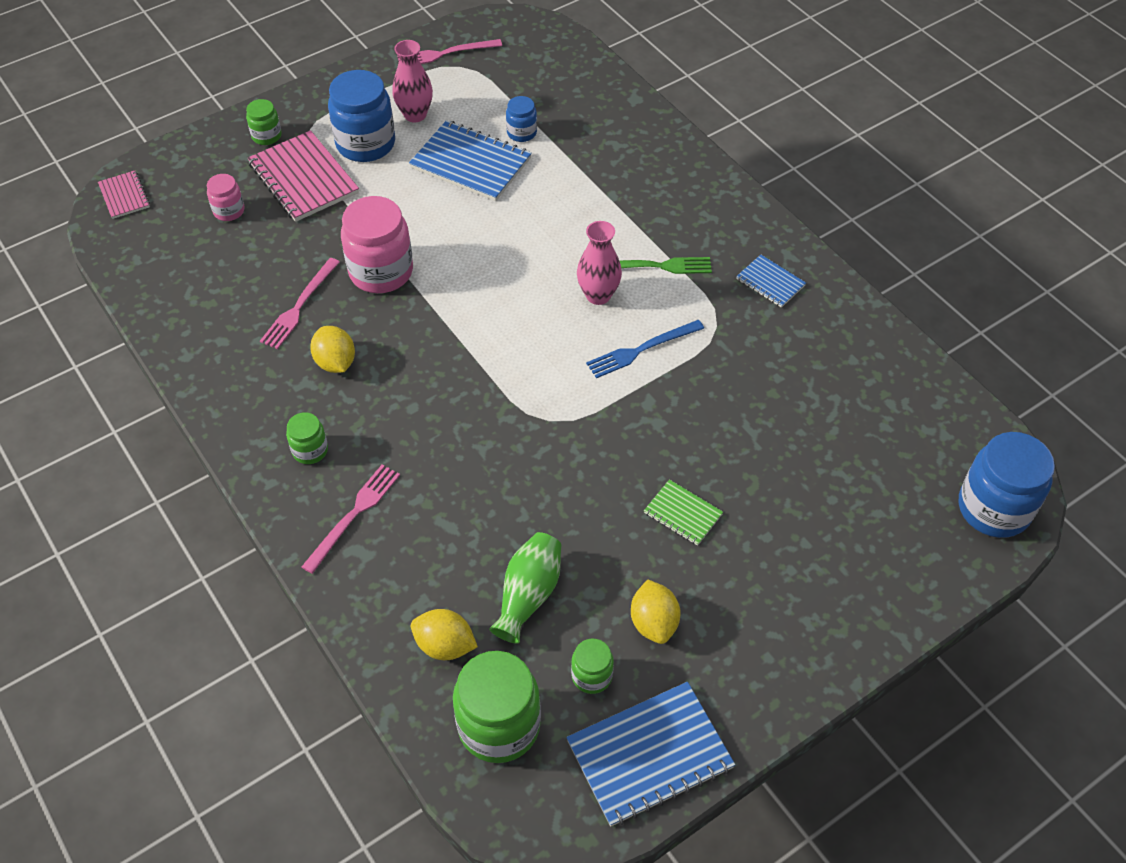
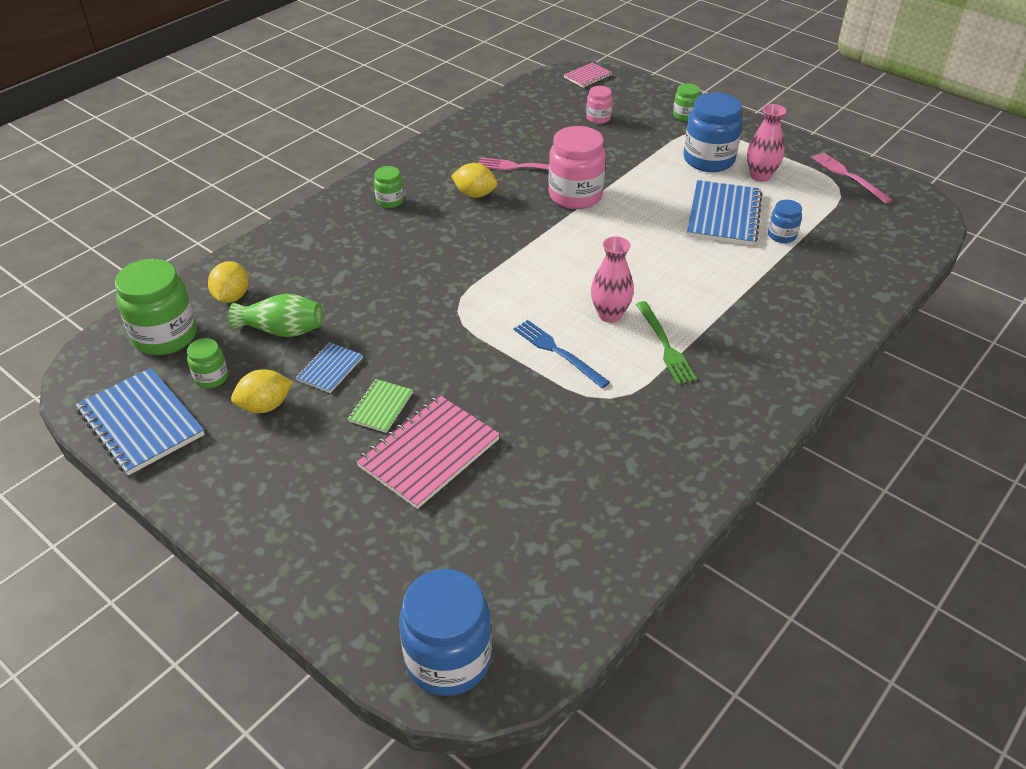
camera: 75 degrees right, 10 degrees down
pink notebook [248,130,359,222] -> pink notebook moved to [356,395,500,509]
pink fork [302,465,400,574] -> none
yellow lemon [310,326,355,373] -> yellow lemon turned 60 degrees clockwise [451,163,498,198]
blue notebook [736,255,806,308] -> blue notebook moved to [296,342,363,393]

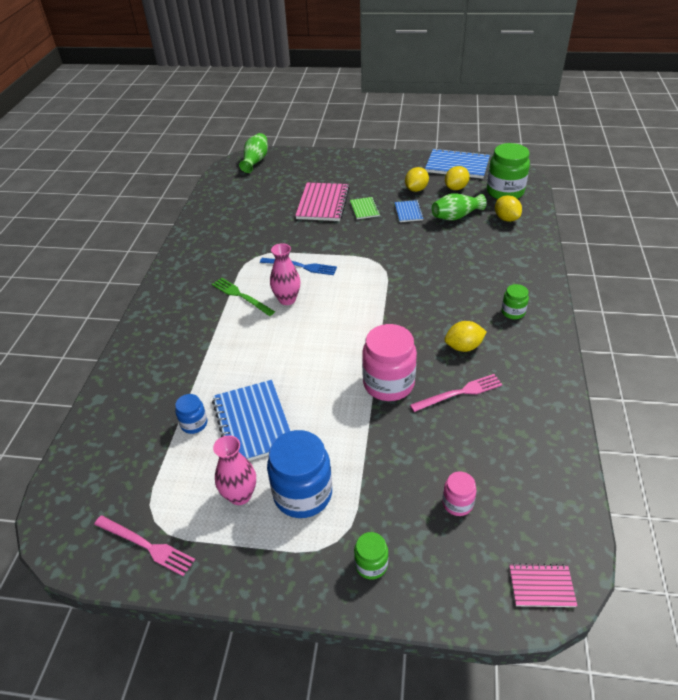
camera: 150 degrees right, 0 degrees up
green jar [187,338,228,388] -> yellow lemon [445,166,470,190]
blue jar [399,569,492,696] -> green vase [239,133,268,173]
pink notebook [564,62,612,88] -> pink notebook turned 75 degrees clockwise [509,564,577,607]

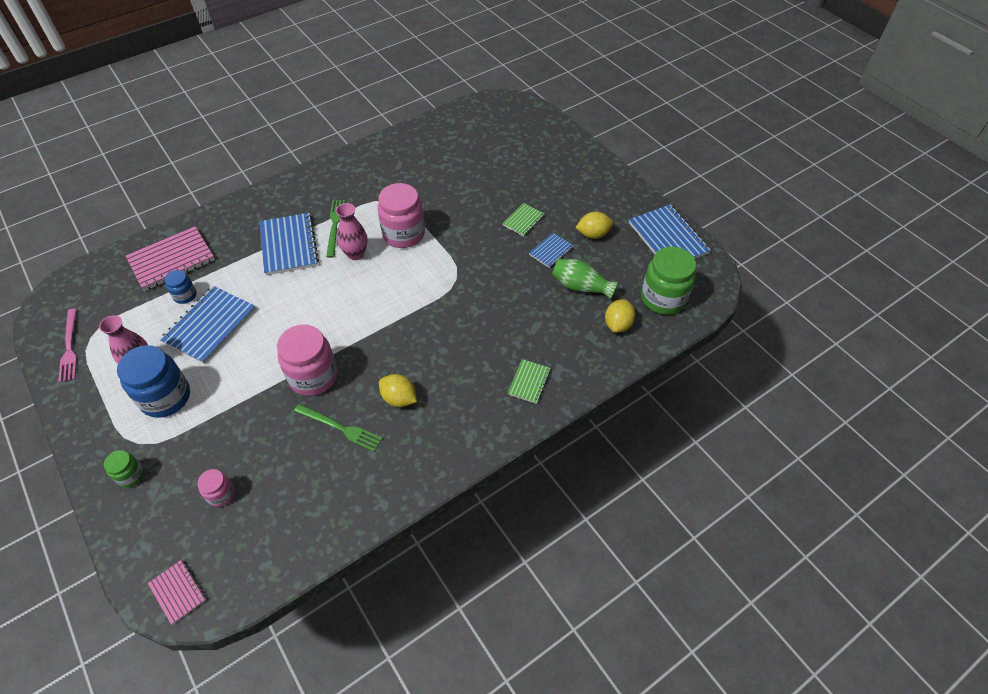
camera: 45 degrees right, 10 degrees up
green vase [239,133,268,173] -> none
blue fork [260,258,337,275] -> pink jar [378,183,425,248]
pink notebook [295,182,350,221] -> pink notebook moved to [126,226,215,291]
pink fork [410,374,503,412] -> green fork [294,404,383,452]
yellow lemon [445,166,470,190] -> none
green jar [501,284,529,319] -> none
none -> blue notebook [260,213,319,275]
none -> green notebook [508,359,551,404]

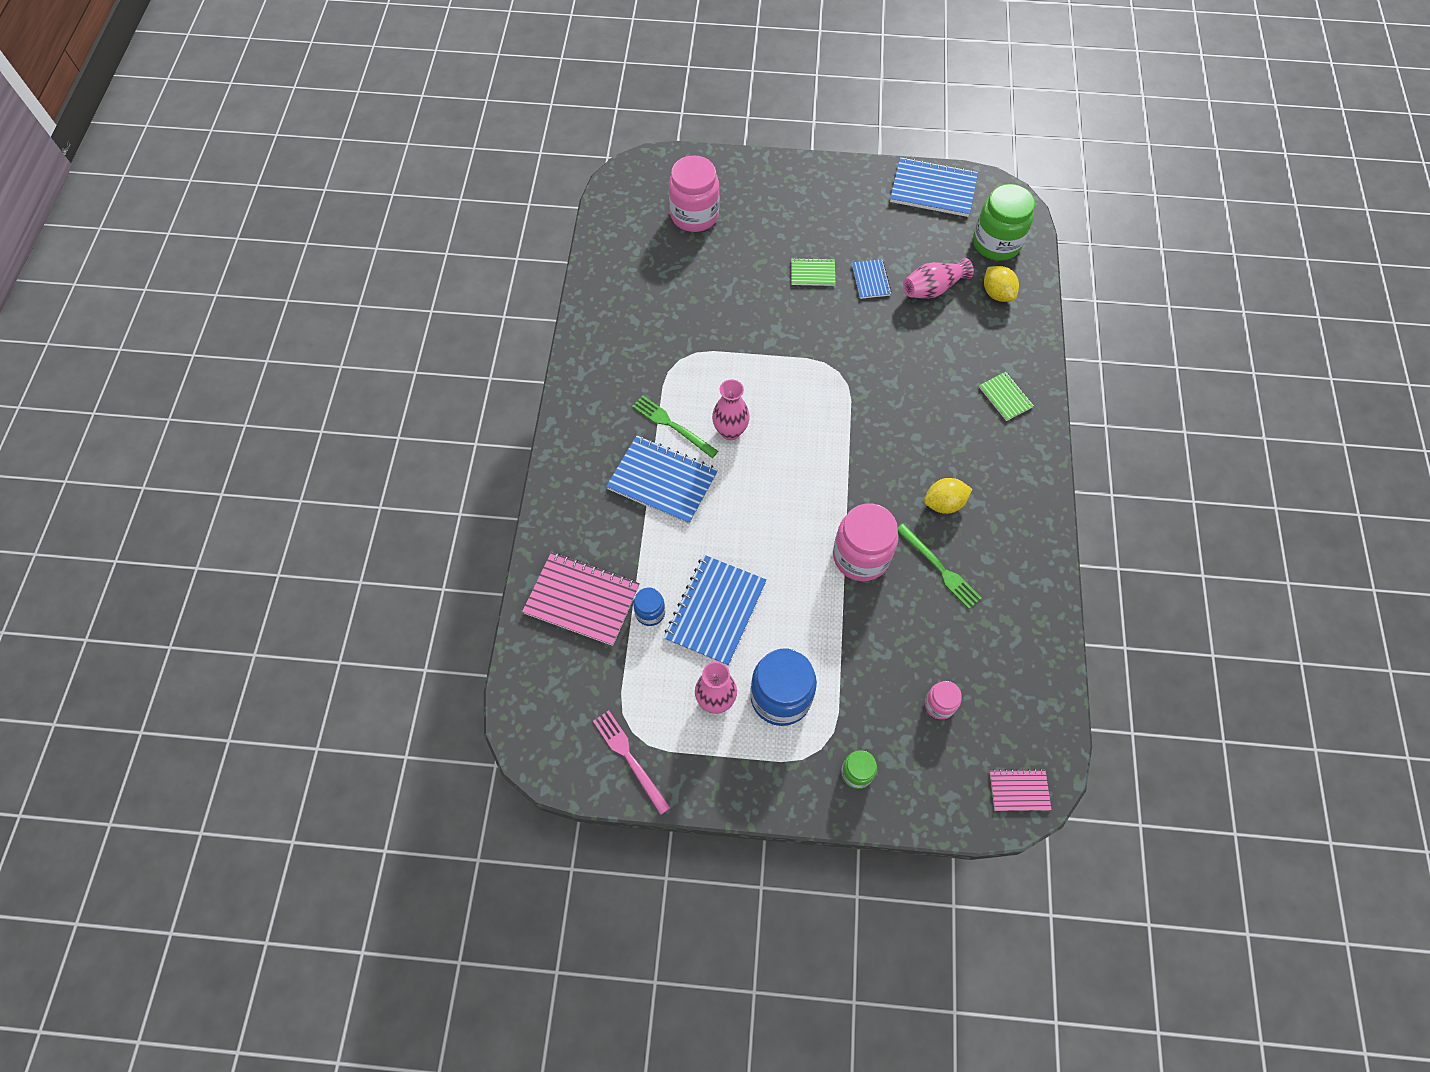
camera: 50 degrees left, 10 degrees up
pink fork [58,308,77,382] -> pink fork turned 150 degrees counterclockwise [593,710,671,815]
pink notebook [126,226,215,291] -> pink notebook turned 75 degrees counterclockwise [522,552,640,646]
blue notebook [160,286,256,364] -> blue notebook turned 45 degrees clockwise [664,555,767,666]
green fork [294,404,383,452] -> green fork turned 75 degrees clockwise [898,524,982,609]
pink jar [378,183,425,248] -> pink jar moved to [669,155,719,232]
green notebook [503,203,545,236] -> green notebook turned 75 degrees counterclockwise [791,258,836,286]
green vase [552,259,618,300] -> pink vase [903,258,974,299]
yellow lemon [575,211,613,239] -> none

